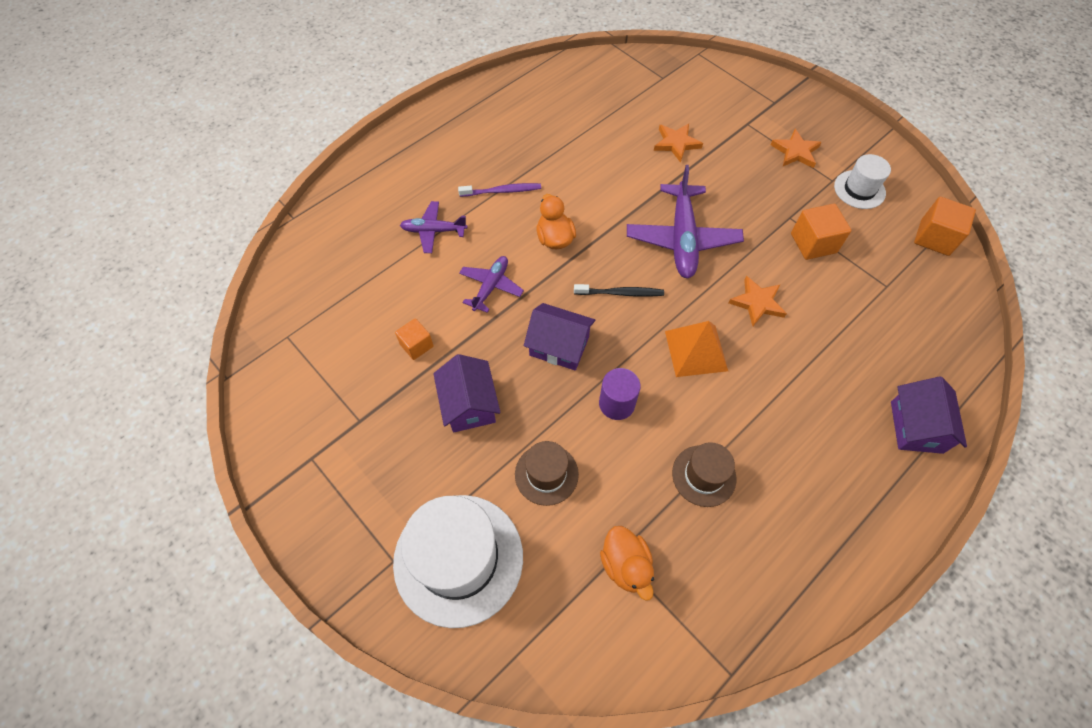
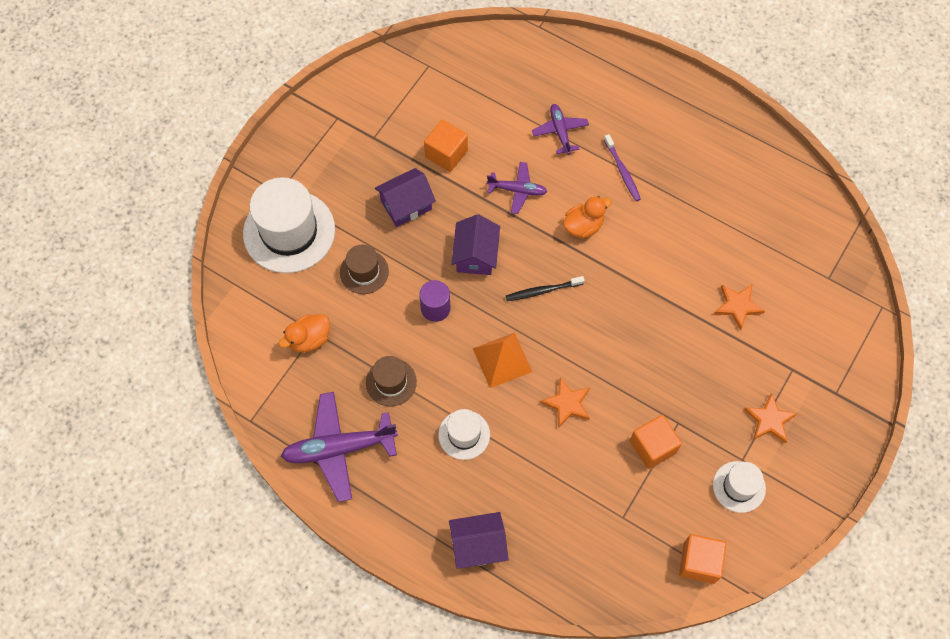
camera: 75 degrees right, 5 degrees up
orange cube [395,318,434,360] -> orange cube [424,120,468,172], size x1.55
black toothbrush [574,284,664,297] -> black toothbrush turned 90 degrees clockwise [506,276,585,301]
purple plane [627,165,744,278] -> purple plane moved to [281,392,398,502]
none -> white hat [438,409,490,460]

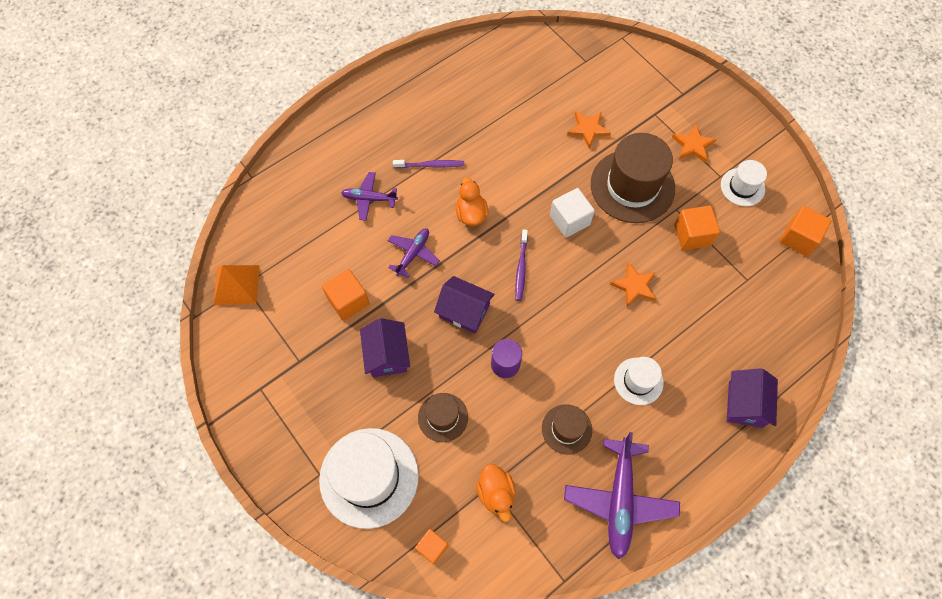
camera: 70 degrees left, 0 degrees up
orange pyramid [473,333,532,388] -> orange pyramid moved to [213,265,259,305]
black toothbrush [506,276,585,301] -> purple toothbrush [515,229,528,301]
none -> orange cube [415,529,448,564]
none -> white cube [550,188,595,238]
none -> brown hat [591,133,675,223]

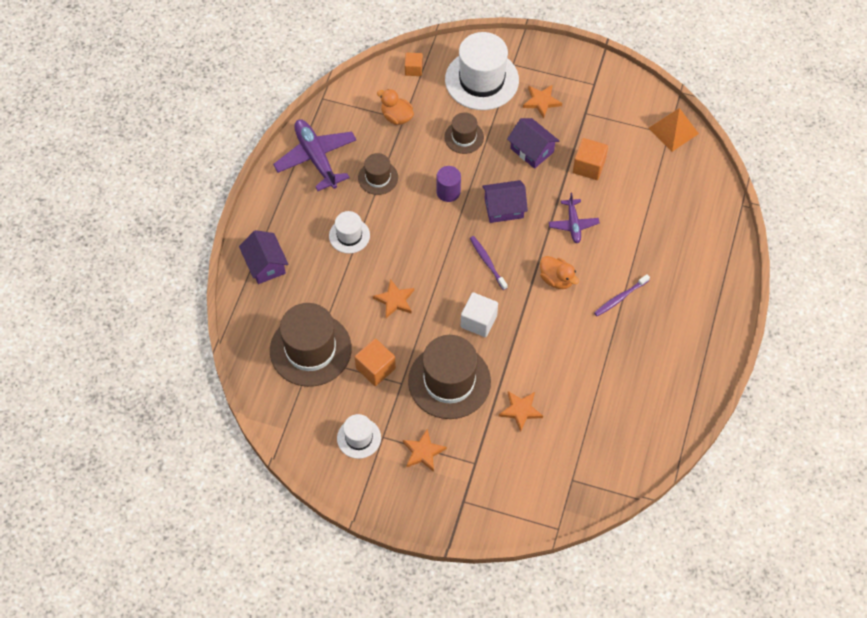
camera: 145 degrees right, 5 degrees down
purple plane [341,172,398,221] -> none
orange cube [780,206,832,256] -> none
none -> brown hat [270,303,352,387]
none -> orange star [523,85,562,119]

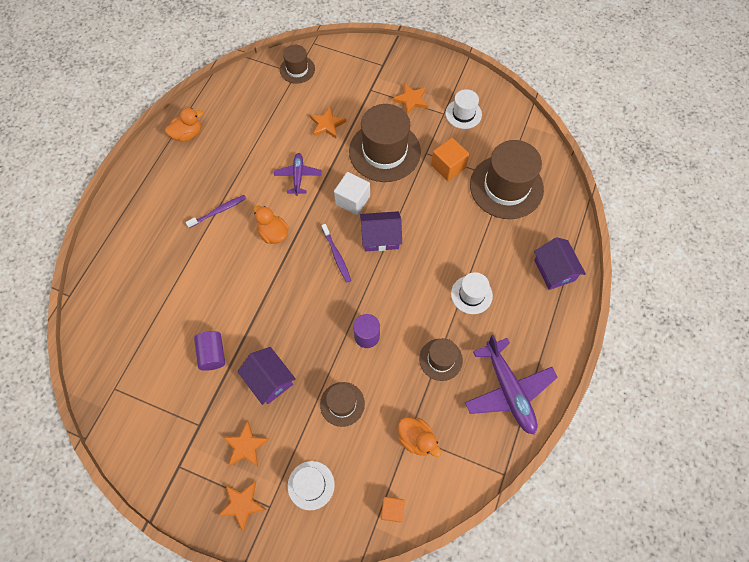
camera: 175 degrees left, 5 degrees up
orange star [373,279,414,318] -> orange star moved to [218,481,266,532]
white hat [445,32,519,110] -> white hat [288,461,335,510], size x0.52
purple house [482,180,528,223] -> purple house moved to [360,211,402,251]
purple plane [549,192,600,243] -> purple plane moved to [274,153,322,196]
orange cube [573,138,608,180] -> purple cylinder [194,331,225,371]
orange pyramid [649,108,699,152] -> none
none -> orange duck [165,108,203,142]
none -> brown hat [280,45,315,84]

